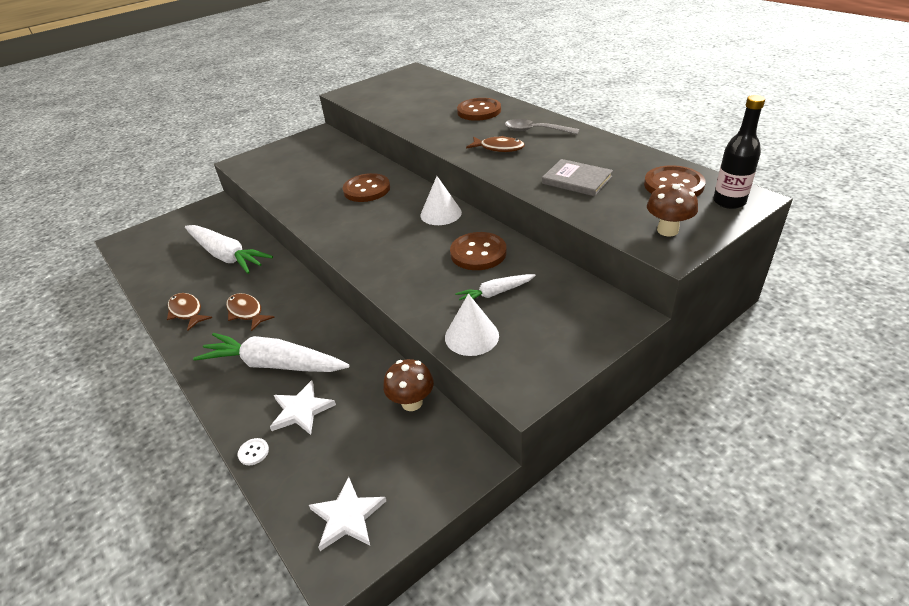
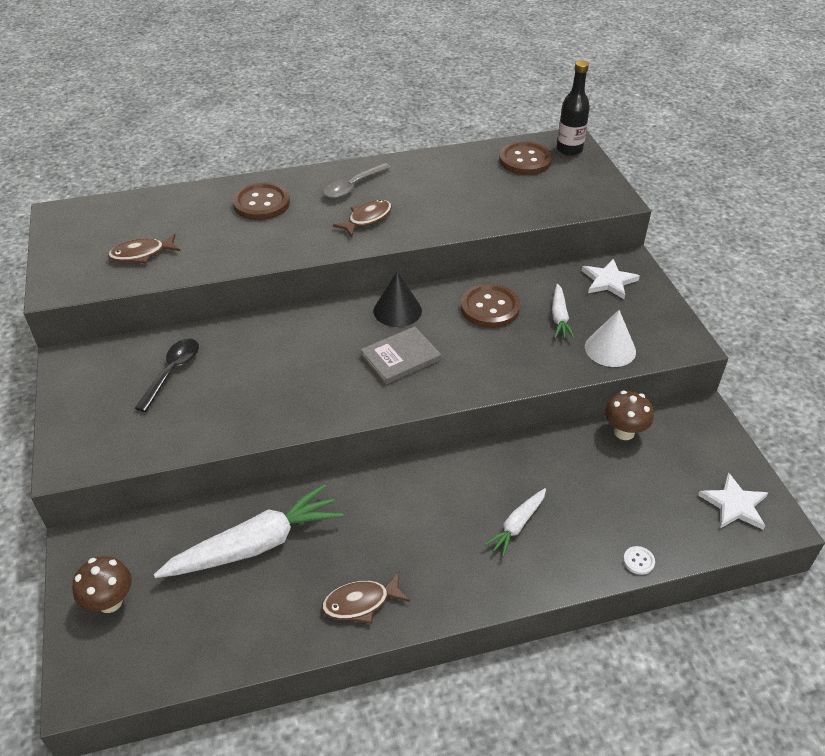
camera: 70 degrees left, 5 degrees up
white carrot [193,333,350,372] -> white carrot [484,488,546,557], size x0.51
brown fish [226,293,275,331] -> brown fish moved to [108,234,180,264]
white star [270,380,336,435] -> white star moved to [582,259,640,299]
brown button [343,173,390,202] -> none
white cone [420,176,462,225] -> black cone [373,272,422,327]
grey book [542,159,613,196] -> grey book moved to [360,326,441,384]
brown mushroom [647,184,698,236] -> brown mushroom moved to [72,556,132,613]
none -> black spoon [135,339,199,412]

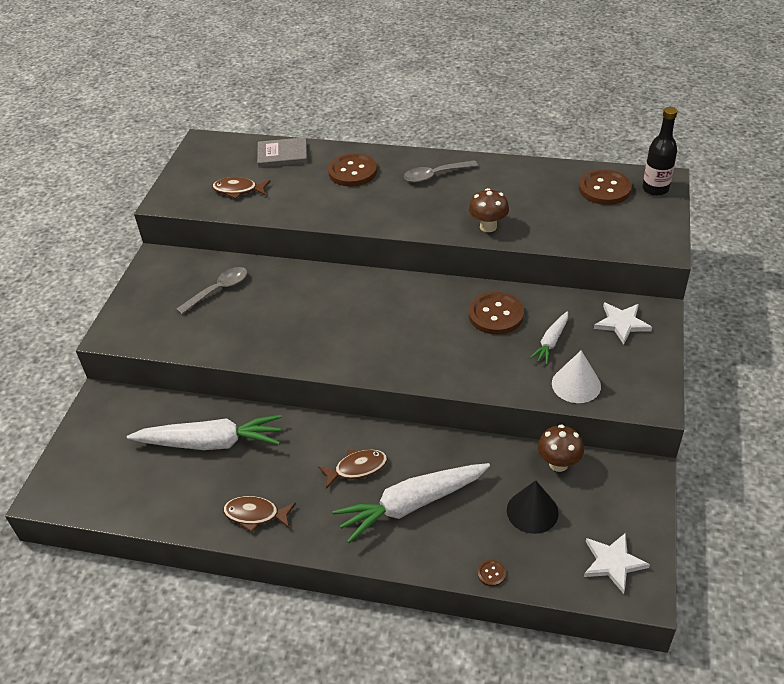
camera: 30 degrees right, 0 degrees up
brown mushroom [72,556,132,613] -> brown mushroom moved to [469,188,509,232]
black spoon [135,339,199,412] -> grey spoon [176,267,247,315]
brown fish [333,200,392,237] -> brown fish moved to [318,449,388,489]
grey book [360,326,441,384] -> grey book moved to [257,137,308,168]
black cone [373,272,422,327] -> black cone moved to [507,480,559,534]
white carrot [484,488,546,557] -> white carrot [333,463,490,543], size x1.95
white button [623,546,655,575] -> brown button [477,560,506,587]

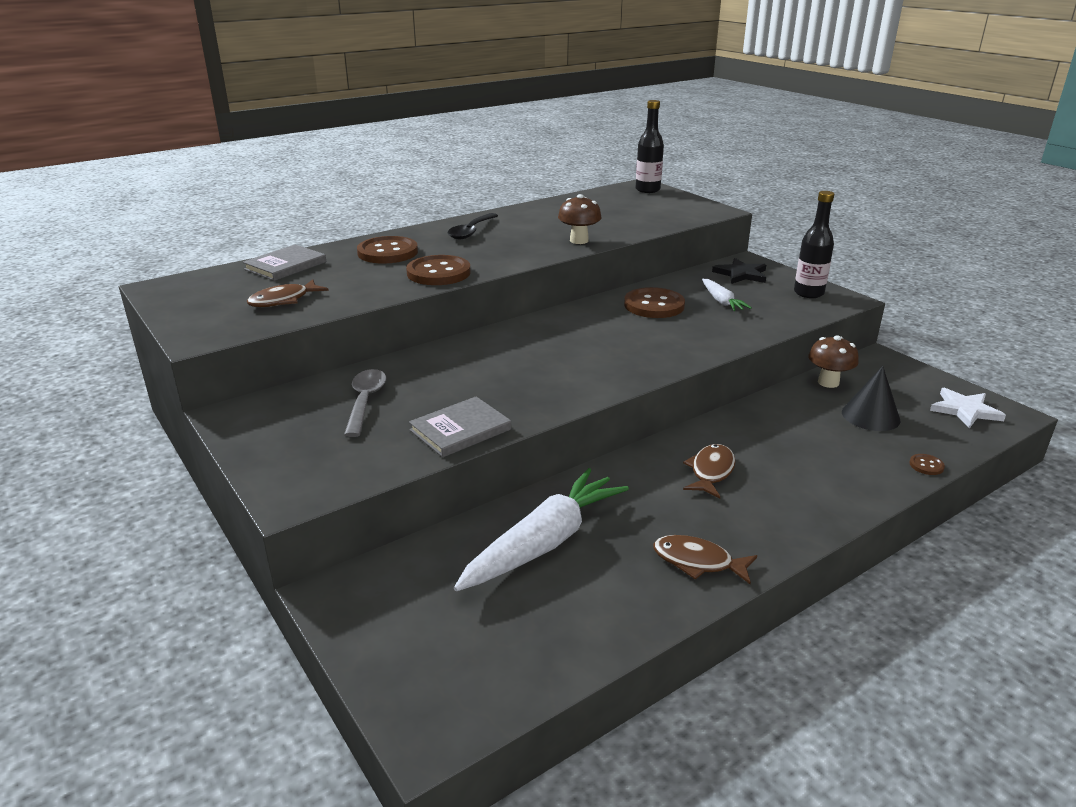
camera: 50 degrees left, 15 degrees down
brown fish [223,496,296,533] -> brown fish turned 60 degrees clockwise [653,535,757,584]
white carrot [333,463,490,543] -> none
grey spoon [404,160,478,183] -> black spoon [447,213,498,239]
white cone [552,350,601,403] -> none
brown button [579,169,632,205] -> brown button moved to [406,255,471,285]
white star [594,302,652,344] -> black star [712,258,766,284]
none -> grey book [409,396,511,457]
none -> black bottle [794,191,834,298]

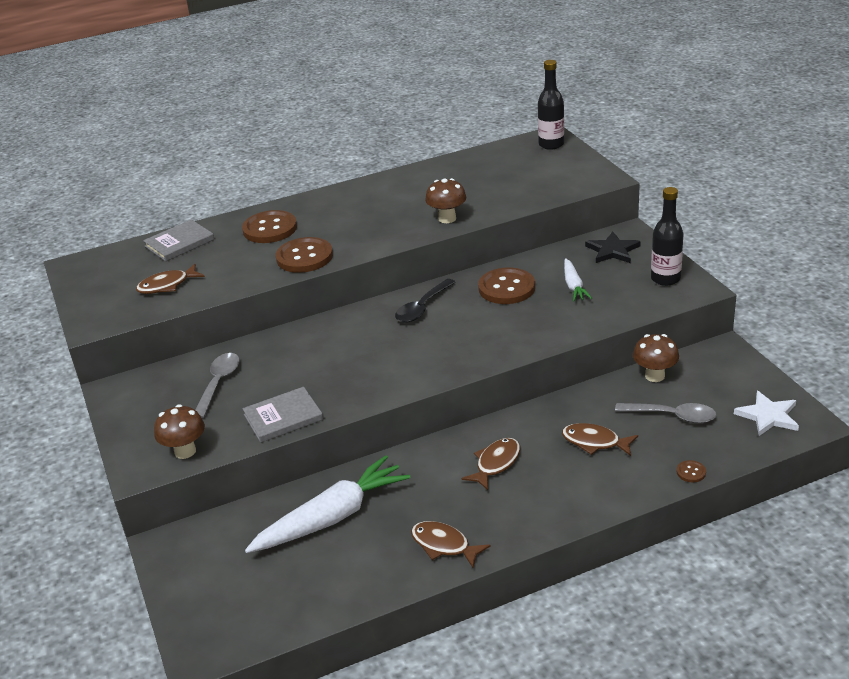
camera: 15 degrees right, 5 degrees up
black spoon [447,213,498,239] -> black spoon moved to [395,279,456,323]
black cone [842,366,901,431] -> grey spoon [615,403,716,423]
none -> brown mushroom [154,404,205,459]
none -> brown fish [562,423,638,456]

